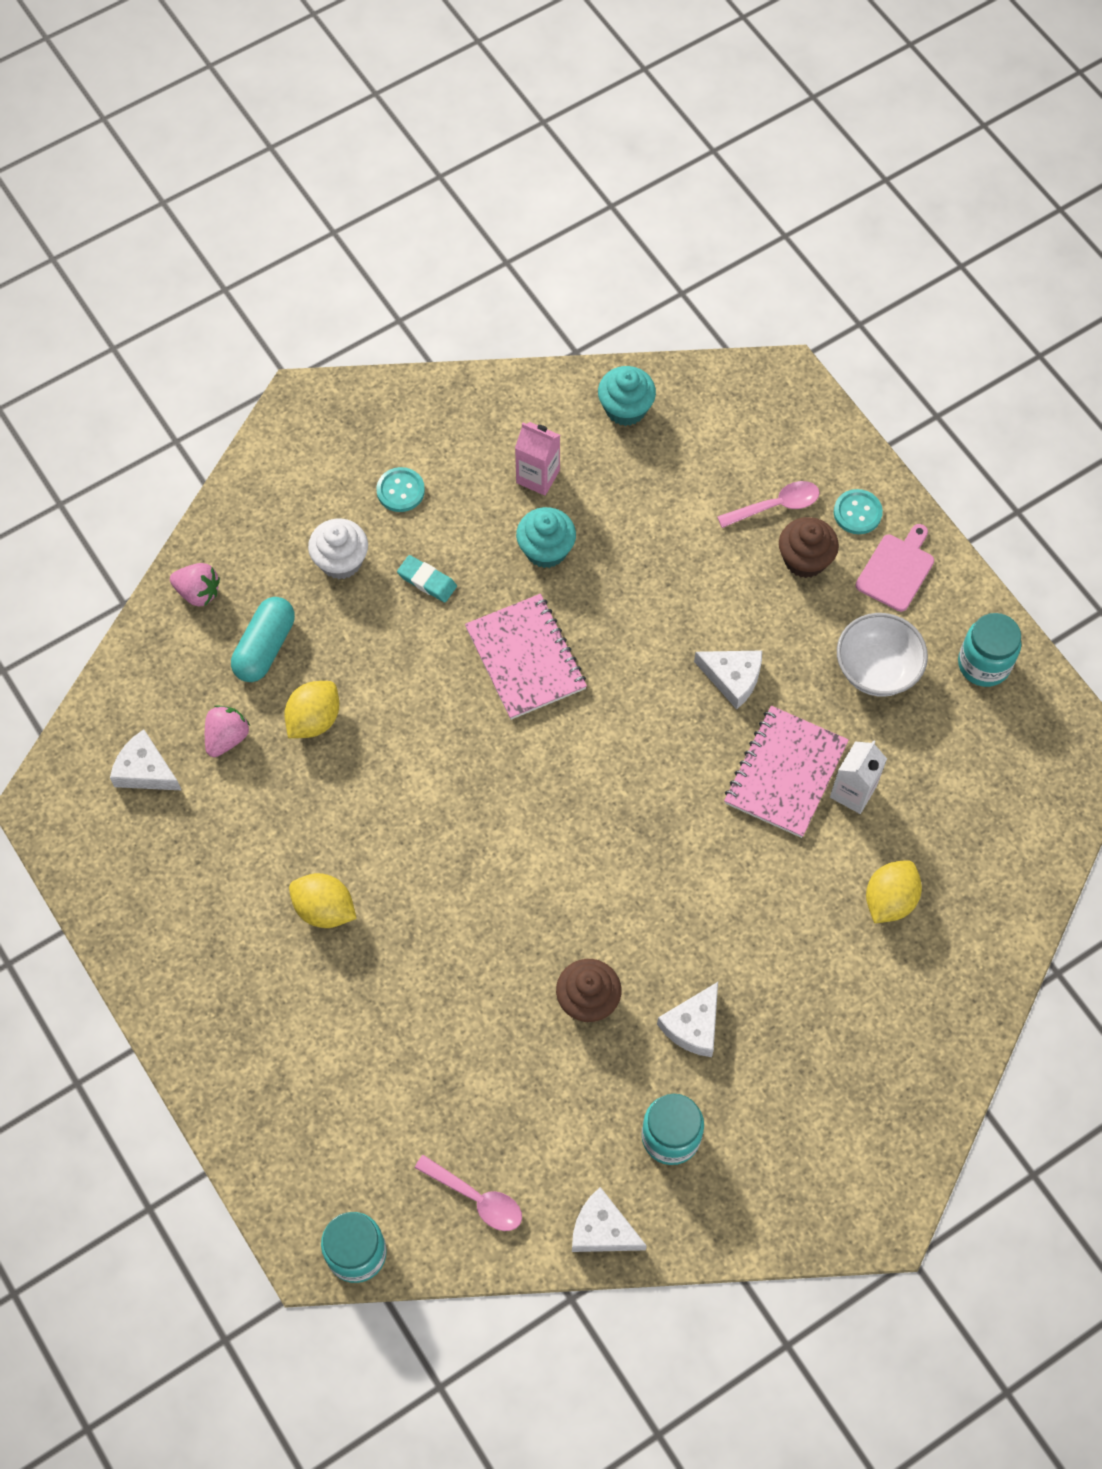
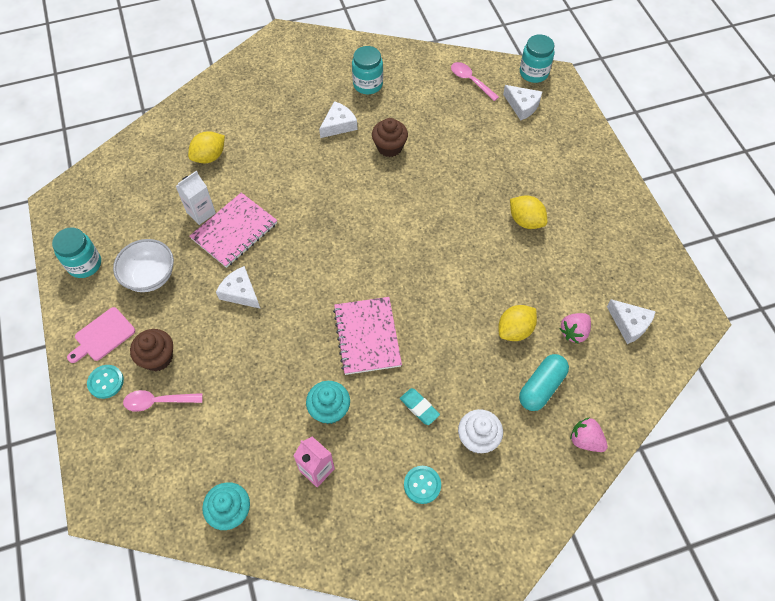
camera: 165 degrees left, 5 degrees down
white cheese [572,1187,647,1252] -> white cheese moved to [503,85,542,121]

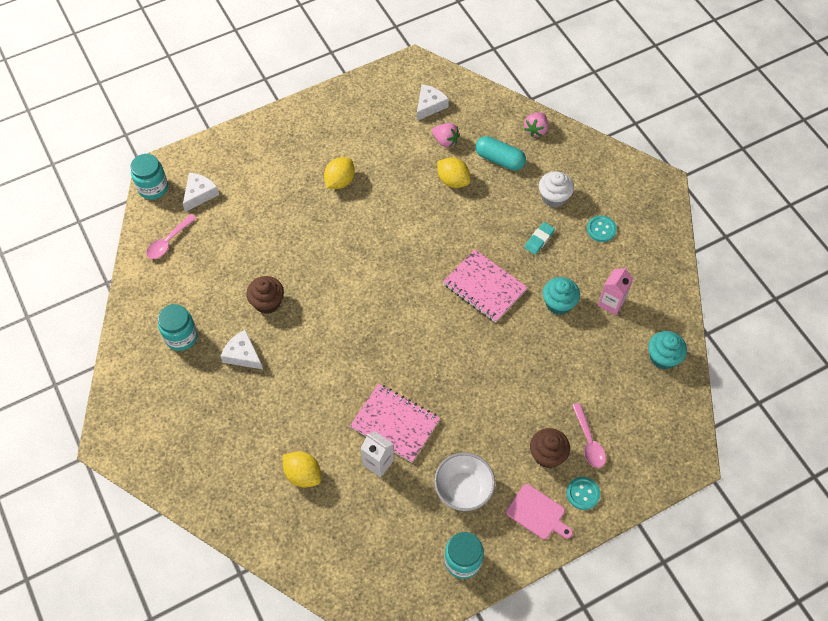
camera: 100 degrees left, 0 degrees up
white cheese [216,266,260,309] -> none
pink notebook [333,297,402,375] -> pink notebook turned 60 degrees clockwise [443,249,528,323]

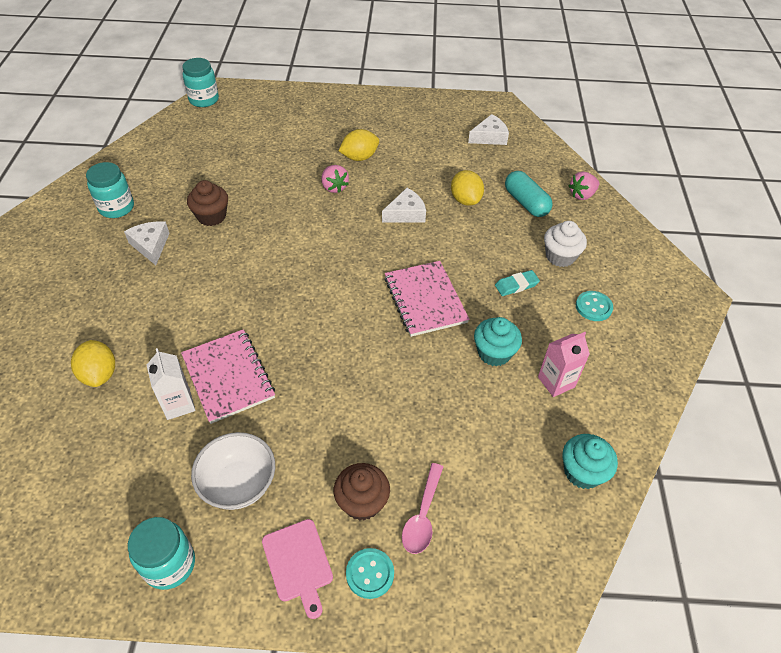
camera: 30 degrees right, 10 degrees down
pink spoon [146,214,196,259] -> none
white cheese [183,173,219,212] -> white cheese moved to [382,188,426,223]
pink strawberry [432,123,460,148] -> pink strawberry moved to [322,165,349,193]

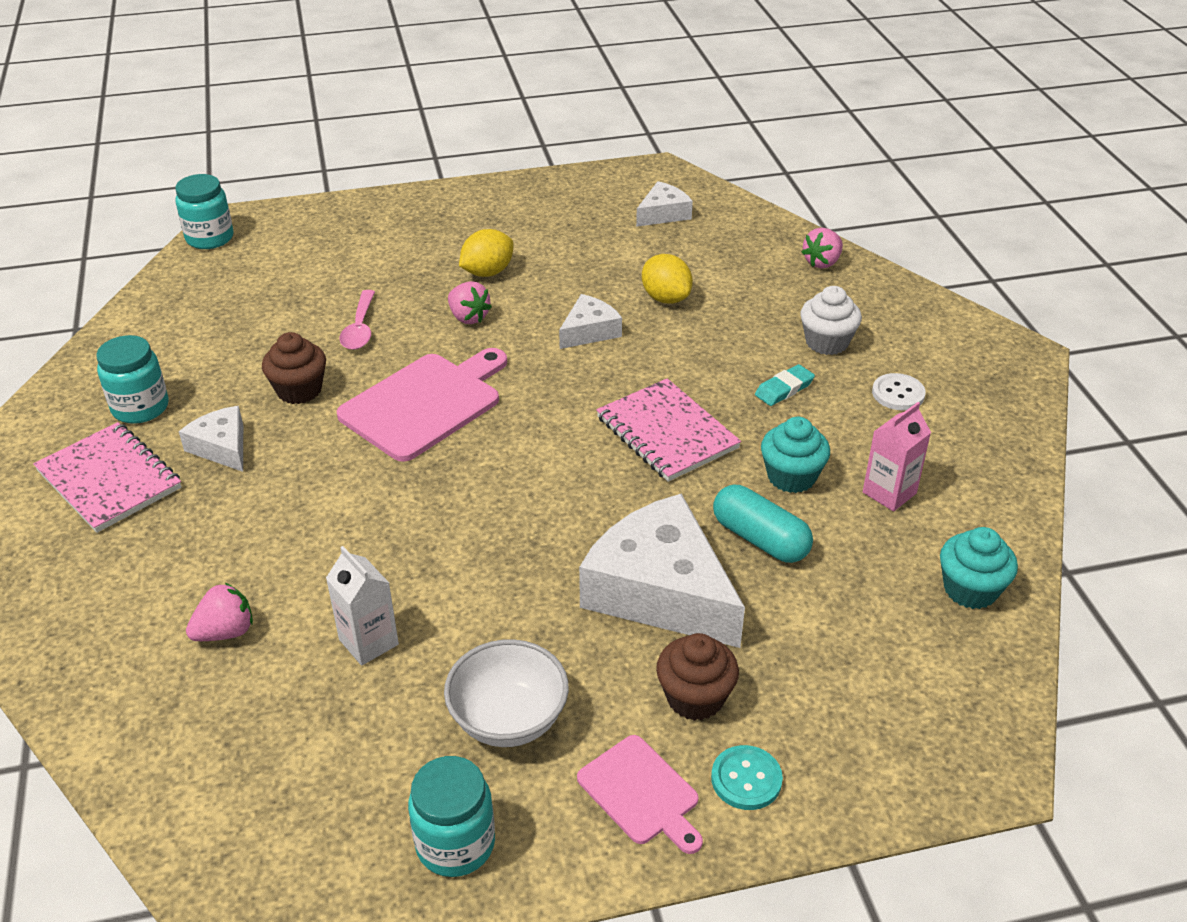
camera: 15 degrees left, 10 degrees down
yellow lemon [71,340,115,387] -> pink strawberry [186,583,253,641]
pink notebook [181,329,275,424] -> pink notebook moved to [33,422,182,533]
pink spoon [402,463,443,554] -> pink spoon moved to [339,290,375,350]
turquoise capsule [505,171,553,217] -> turquoise capsule moved to [713,485,813,563]
turquoise button [576,291,613,321] -> white button [872,373,926,410]
none -> pink cutting board [337,348,507,462]
none -> white cheese [579,493,745,648]

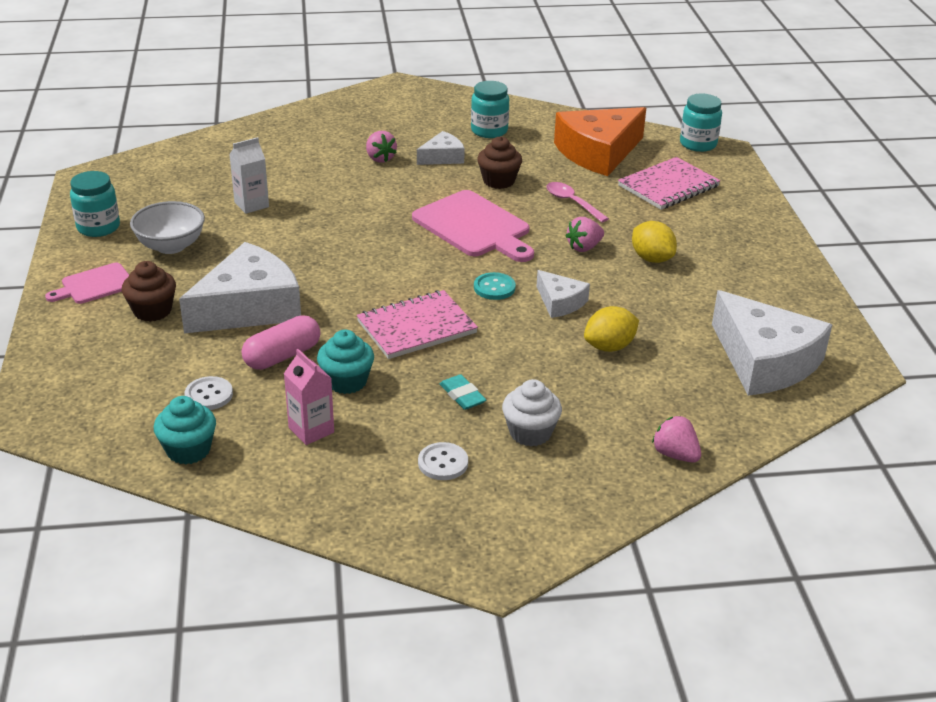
camera: 95 degrees right, 5 degrees down
pink notebook [33,422,182,533] -> pink notebook moved to [618,157,720,210]
pink strawberry [186,583,253,641] -> pink strawberry moved to [366,131,397,163]
pink spoon [339,290,375,350] -> pink spoon turned 45 degrees clockwise [546,182,609,223]
white cheese [636,181,693,227] -> white cheese [712,290,832,396], size x1.99
turquoise button [711,745,783,810] -> turquoise button moved to [474,272,516,300]
turquoise capsule [713,485,813,563] -> pink capsule [242,315,321,370]
none -> white button [185,376,233,410]
none -> orange cheese [554,107,646,176]

